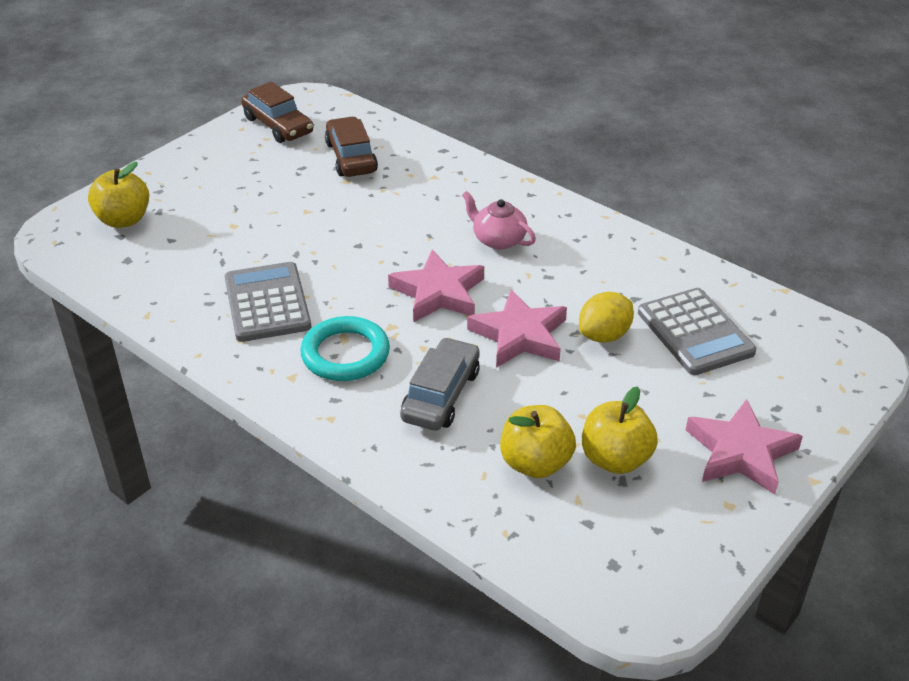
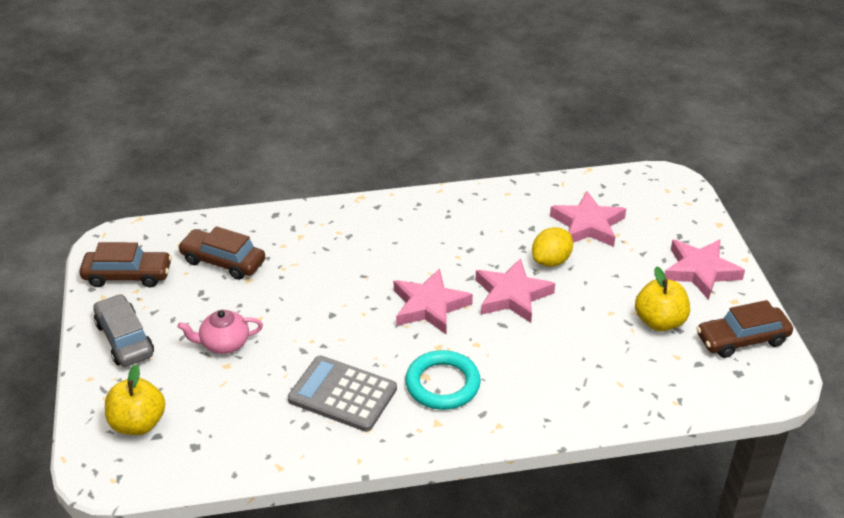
camera: 50 degrees left, 0 degrees up
grey car [400,337,480,431] -> grey car moved to [93,294,154,367]
pink teapot [462,191,536,250] -> pink teapot moved to [178,310,263,354]
yellow apple [500,405,576,478] -> none
yellow lemon [579,292,634,343] -> yellow lemon turned 45 degrees clockwise [532,227,573,267]
grey calculator [638,288,756,375] -> pink star [550,191,626,247]
none -> brown car [697,300,793,358]

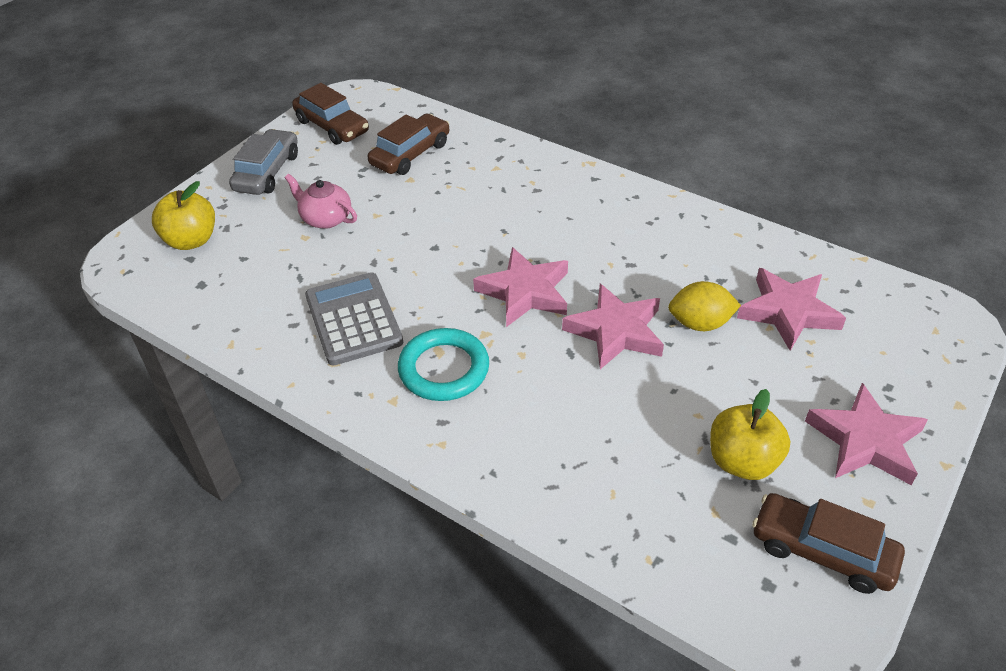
camera: 45 degrees right, 5 degrees up
brown car [178,226,265,280] -> brown car turned 60 degrees clockwise [368,114,450,175]

